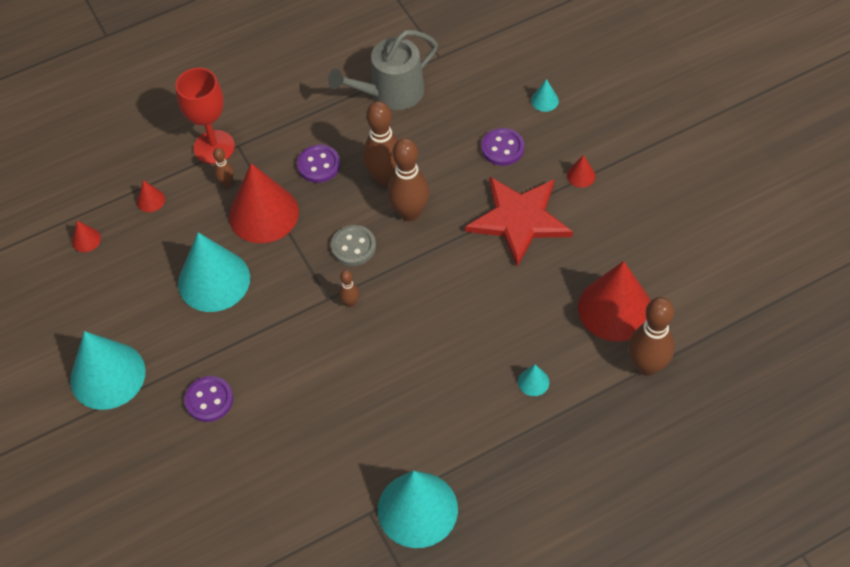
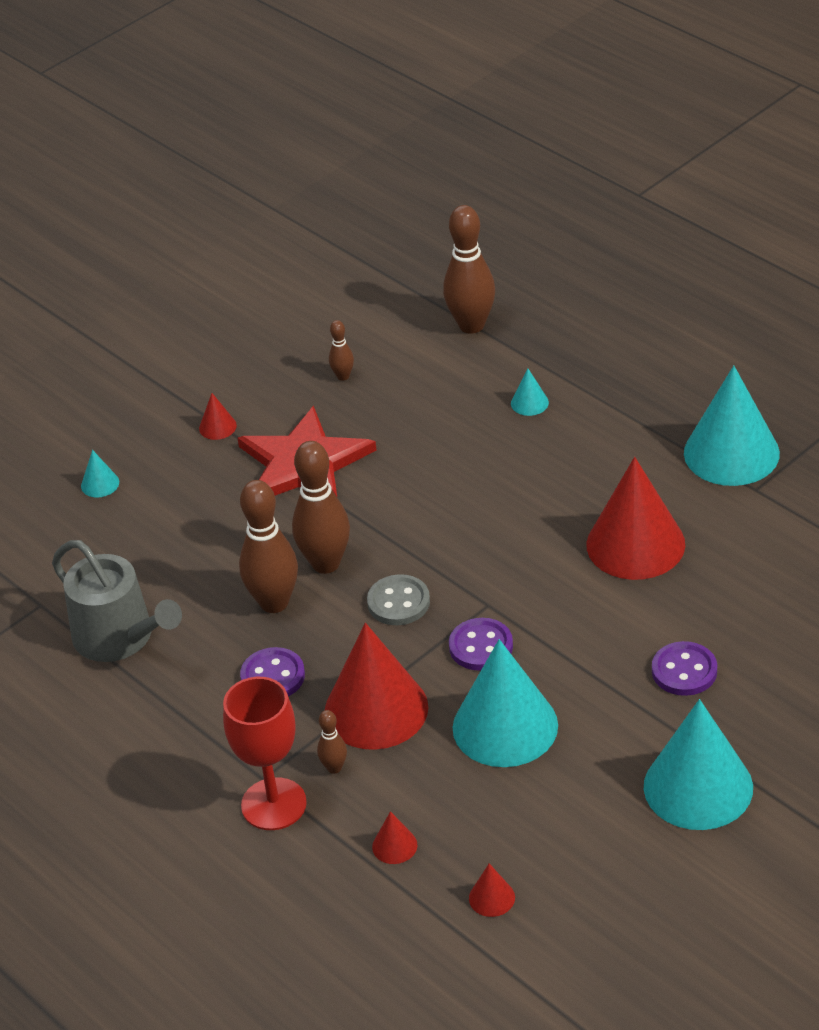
camera: 105 degrees left, 15 degrees down
brown bowling pin [339,270,359,307] -> brown bowling pin moved to [329,320,354,381]
purple button [481,128,524,166] -> purple button moved to [449,618,513,671]
red cone [578,261,651,342] -> red cone moved to [586,457,685,580]

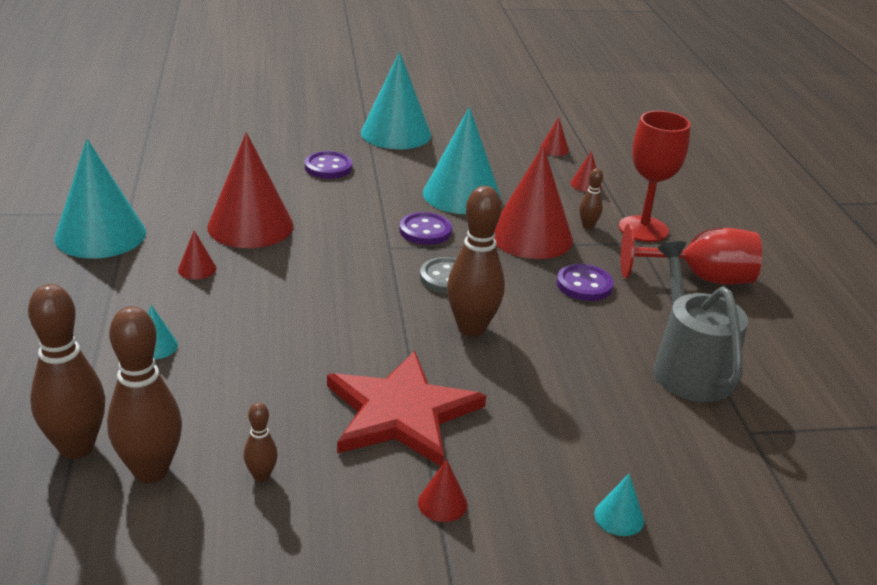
camera: 150 degrees left, 10 degrees down
brown bowling pin [239,480,298,613] -> brown bowling pin moved to [107,306,182,483]
none -> red cone [178,231,216,280]
none -> red goblet [621,224,762,285]

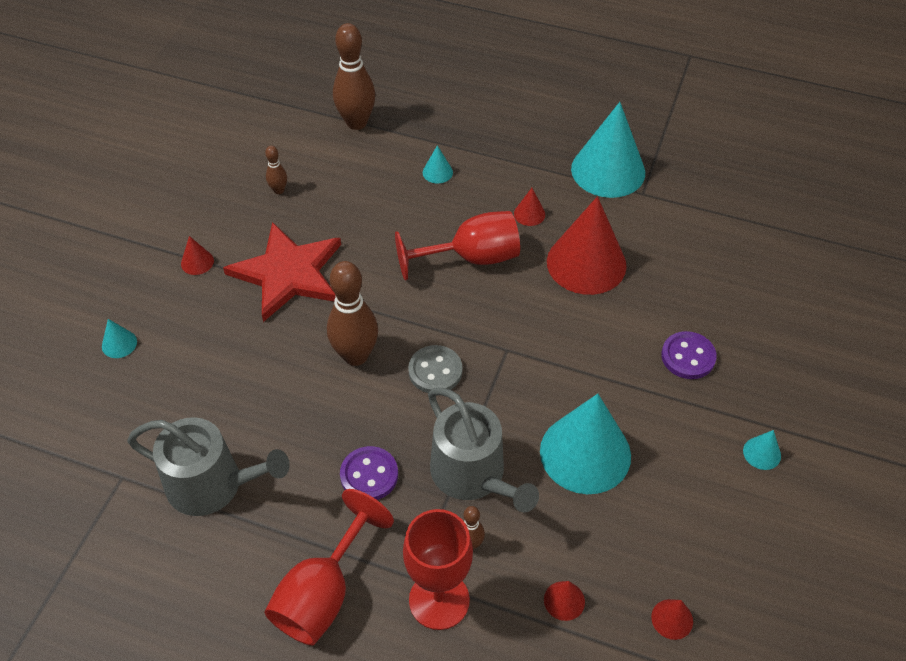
camera: 120 degrees right, 20 degrees up
brown bowling pin [107,306,182,483] -> none
turquoise cone [361,52,431,149] -> turquoise cone [743,430,781,470], size x0.41
purple button [399,212,452,245] -> none
red cone [494,145,573,259] -> grey watering can [428,388,539,512]
none -> red goblet [395,211,520,280]

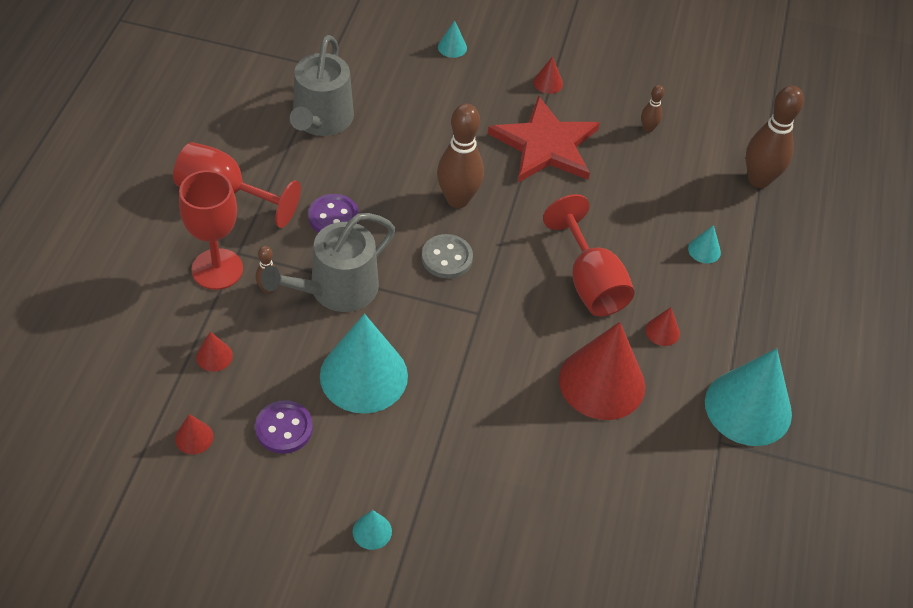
camera: 80 degrees right, 0 degrees up
purple button [661,331,717,379] -> purple button moved to [255,400,313,454]

